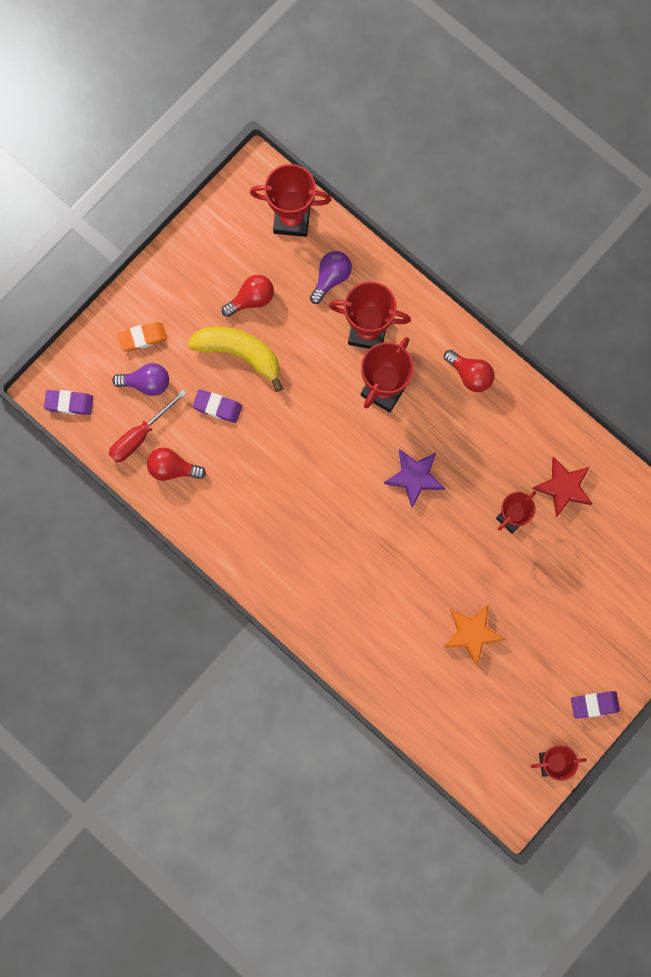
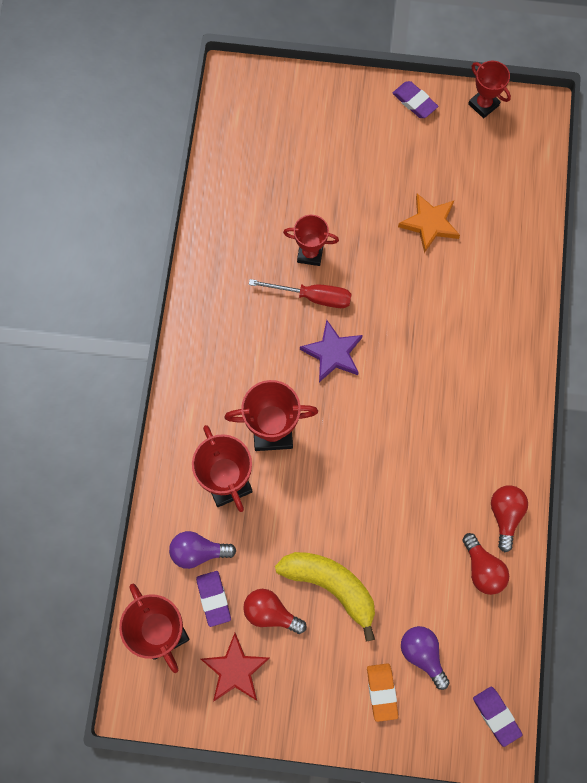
camera: 125 degrees left, 5 degrees down
red screwdriver [109,390,187,462] -> red screwdriver moved to [249,279,351,308]
orange eraser [117,322,167,351] -> orange eraser turned 45 degrees clockwise [367,663,398,722]
yellow banana [188,327,283,392] -> yellow banana turned 135 degrees clockwise [275,552,375,642]
purple eraser [192,389,242,423] -> purple eraser moved to [196,571,231,627]
red light bulb [444,350,494,392] -> red light bulb moved to [491,485,528,552]
red star [532,457,593,518] -> red star moved to [201,633,270,702]

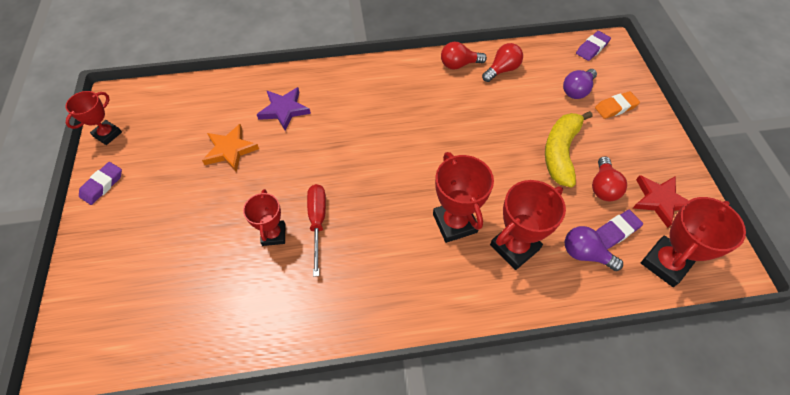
camera: 105 degrees left, 15 degrees down
purple light bulb [169,531,236,569] -> purple light bulb turned 135 degrees clockwise [565,226,623,271]
purple star [300,320,363,382] -> purple star moved to [257,87,311,131]

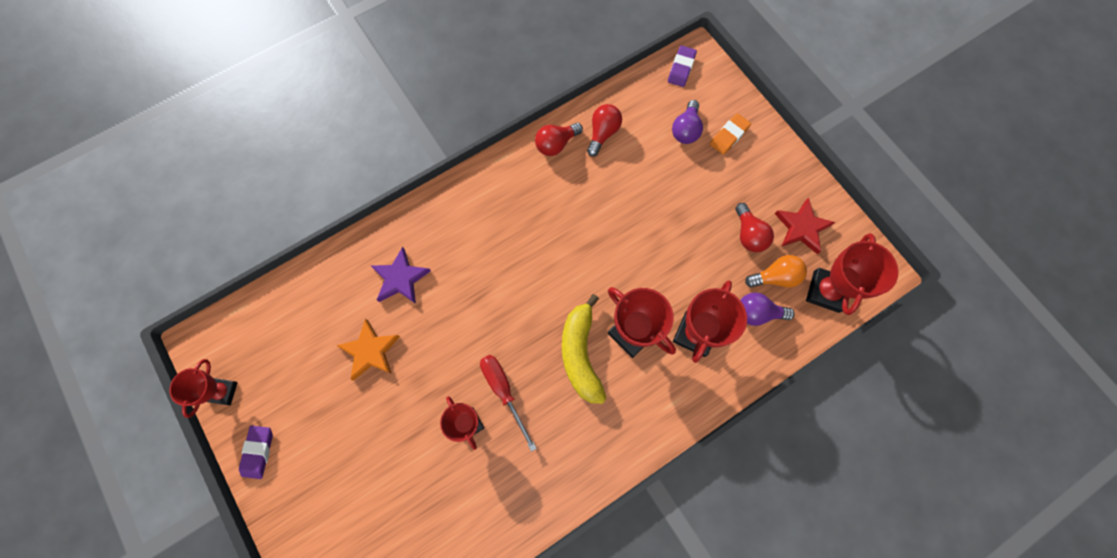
camera: 25 degrees left, 15 degrees up
yellow banana [545,111,592,188] -> yellow banana moved to [562,294,606,404]
purple eraser [596,210,643,249] -> orange light bulb [745,255,807,288]

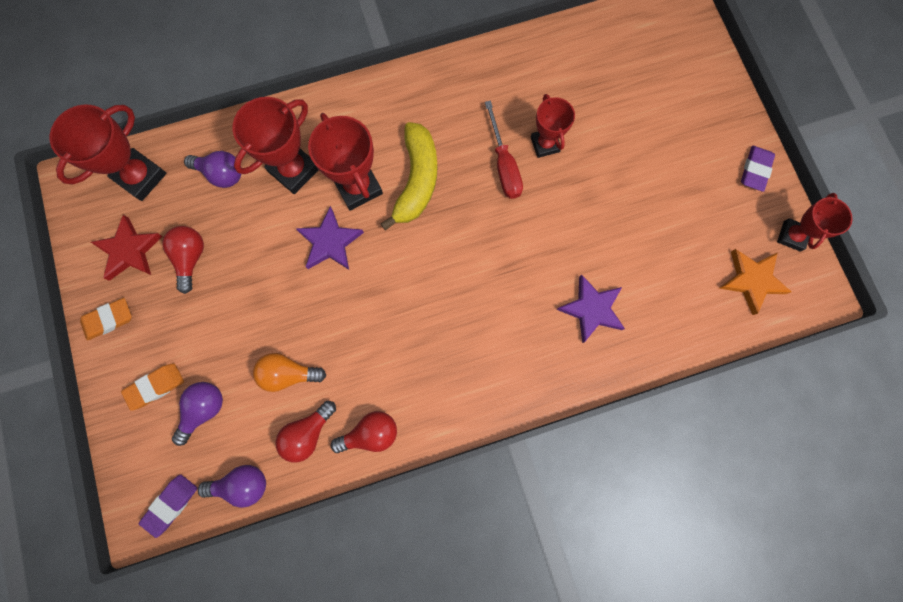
camera: 165 degrees left, 5 degrees up
orange star [336,319,400,381] -> orange star moved to [719,249,792,315]
orange light bulb [745,255,807,288] -> orange light bulb moved to [253,353,326,392]
none -> orange eraser [80,298,132,341]
none -> purple light bulb [198,465,266,508]
none -> purple star [296,206,364,270]

